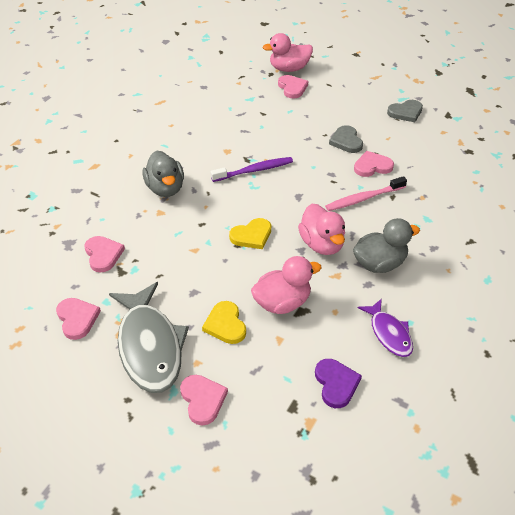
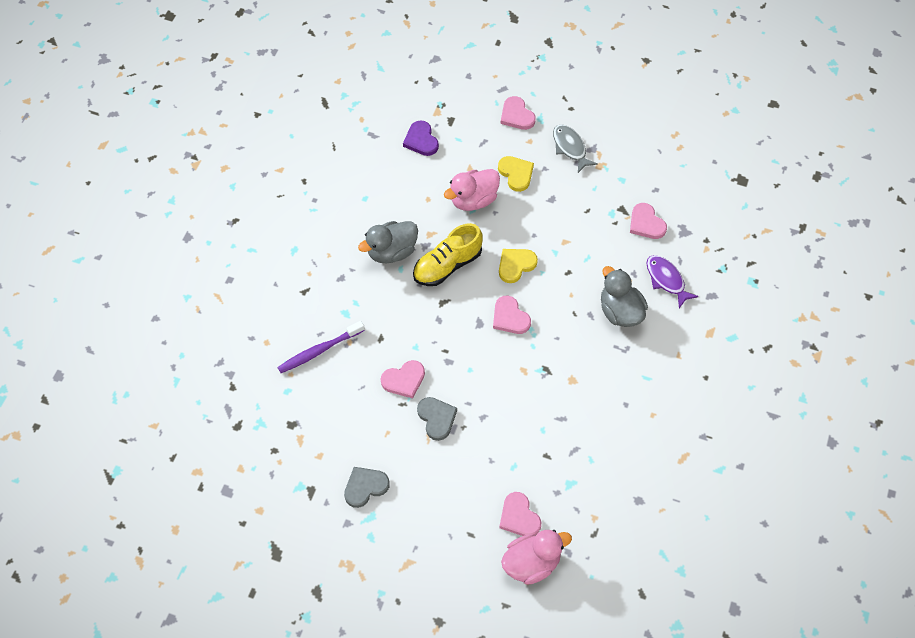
camera: 170 degrees right, 15 degrees up
pink heart [56,298,101,340] -> pink heart moved to [493,296,531,334]
grey fish [109,282,189,393] -> grey fish [553,125,598,173], size x0.55
purple toothbrush [210,157,293,182] -> purple toothbrush moved to [277,321,365,373]
pink duck [298,204,345,255] -> yellow shoe [413,223,483,286]
pink toothbrush [325,176,407,211] -> none
purple fish [358,299,413,357] -> purple fish moved to [646,255,699,308]

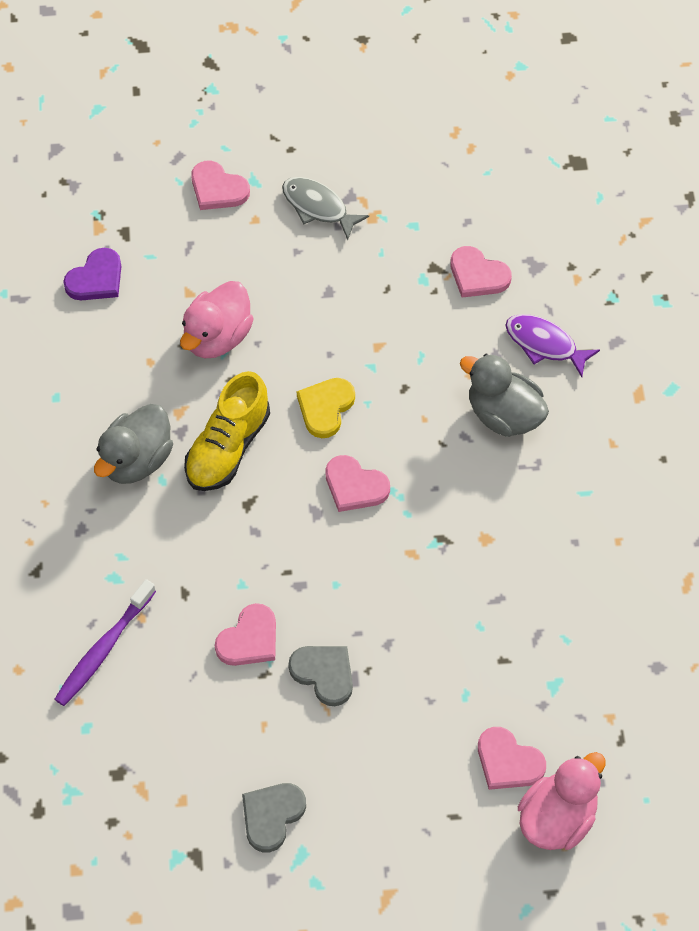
camera: 25 degrees left, 0 degrees up
purple heart [403,120,439,156] -> purple heart turned 90 degrees counterclockwise [63,248,121,300]
yellow heart [498,156,534,192] -> none

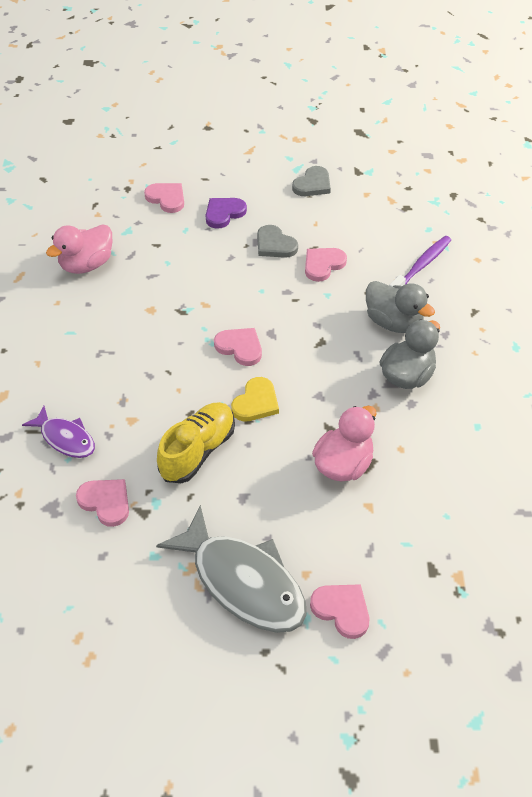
camera: 175 degrees left, 10 degrees down
purple heart [63,248,121,300] -> purple heart moved to [206,198,247,229]
yellow shoe [184,371,270,491] -> yellow shoe moved to [157,402,235,483]
grey fish [282,177,369,240] -> grey fish [156,505,307,633], size x1.82
grey duck [460,354,549,437] -> grey duck moved to [366,281,435,333]
pink duck [518,752,605,850] -> pink duck moved to [46,224,112,274]

